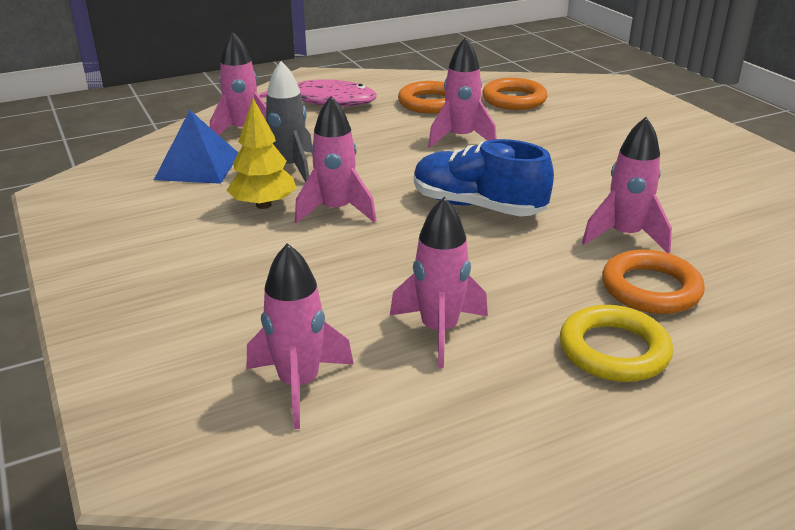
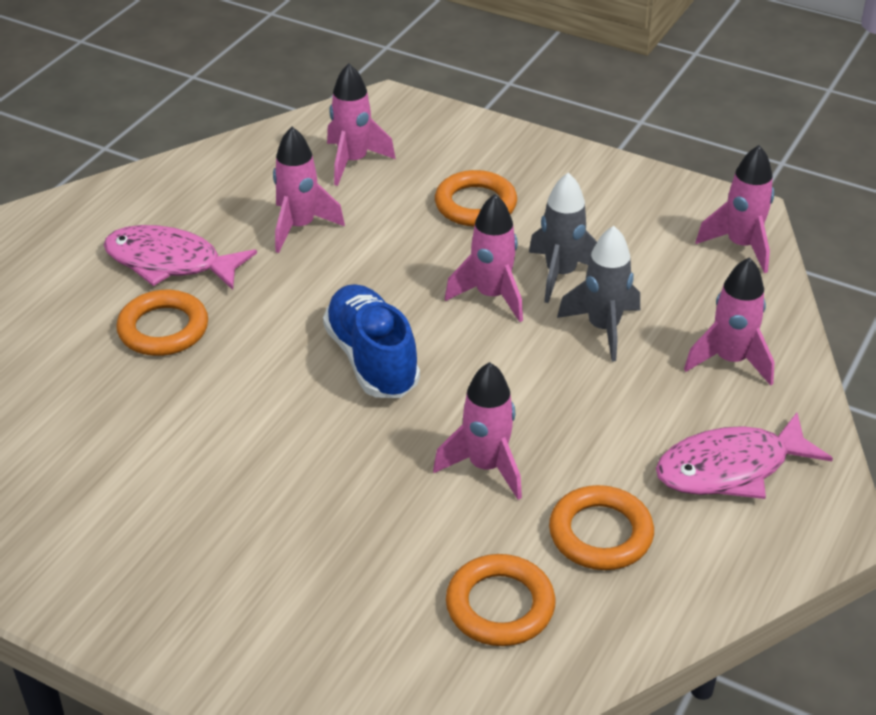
camera: 145 degrees right, 10 degrees up
blue pyramid [154,110,238,184] -> none
yellow tree [226,98,296,209] -> grey rocket [529,173,597,303]
blue shoe [414,139,554,217] -> blue shoe turned 105 degrees counterclockwise [323,284,420,398]
yellow ring [560,305,673,382] -> pink fish [104,225,257,290]
pink rocket [582,117,672,253] -> pink rocket moved to [696,145,774,273]
none -> orange ring [435,170,517,227]

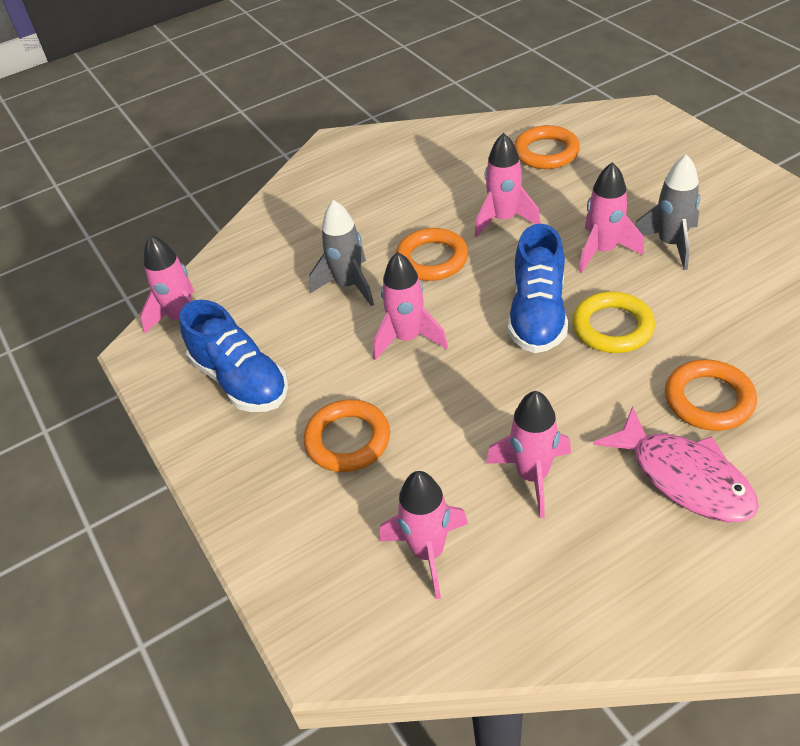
camera: 145 degrees left, 5 degrees up
grey rocket [529,173,597,303] -> grey rocket moved to [635,154,700,270]
orange ring [549,485,654,570] -> orange ring moved to [396,228,468,281]
pink fish [656,413,833,499] -> none
pink rocket [684,257,775,386] -> pink rocket moved to [579,162,644,273]
none -> blue shoe [180,300,288,412]
none -> yellow ring [572,291,655,353]

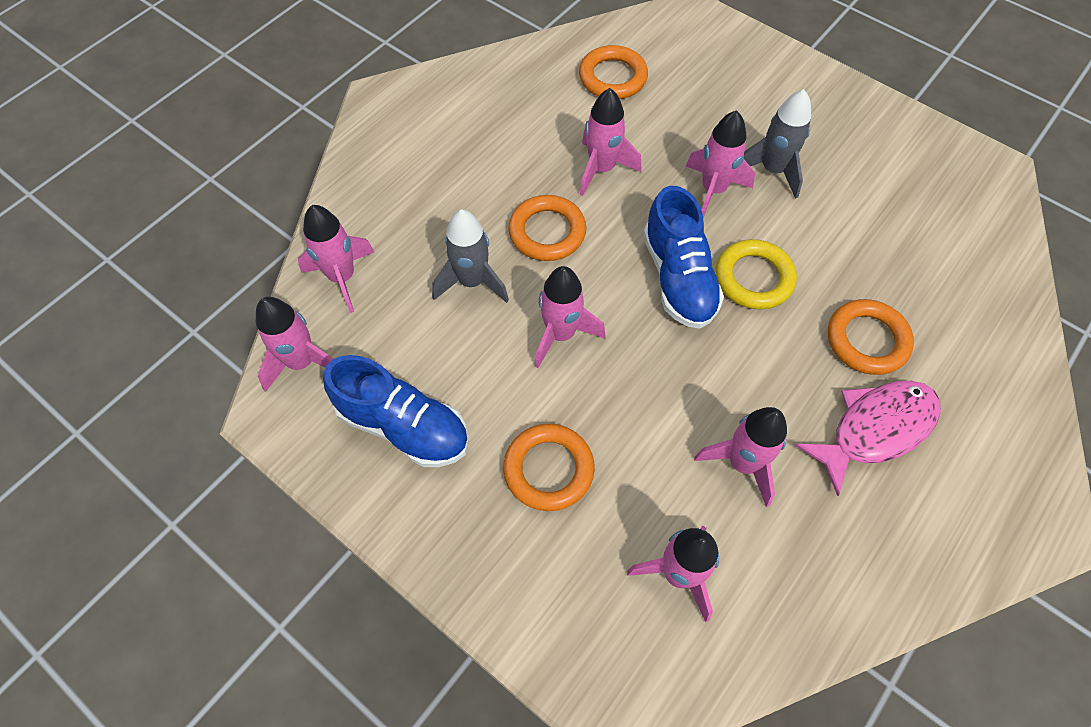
camera: 25 degrees left, 15 degrees up
pink fish [593,406,759,523] -> pink fish turned 60 degrees counterclockwise [795,381,941,496]
none -> pink rocket [298,205,374,313]

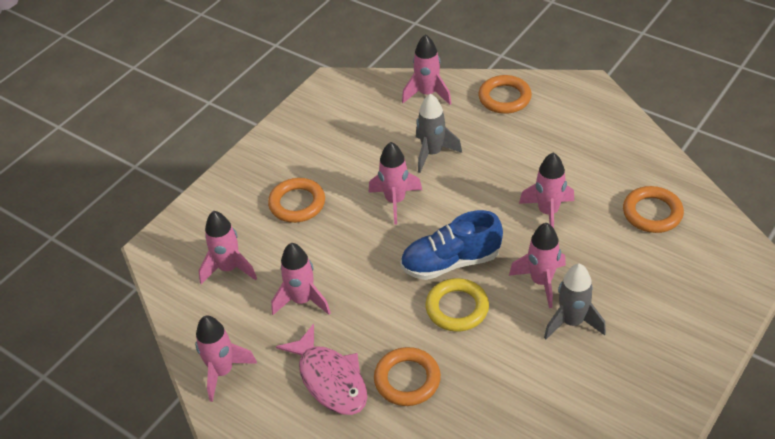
camera: 90 degrees right, 15 degrees down
pink rocket [256,297,333,392] -> pink rocket moved to [195,315,257,402]
blue shoe [323,355,469,467] -> none
orange ring [508,195,586,261] -> orange ring moved to [478,75,532,114]

